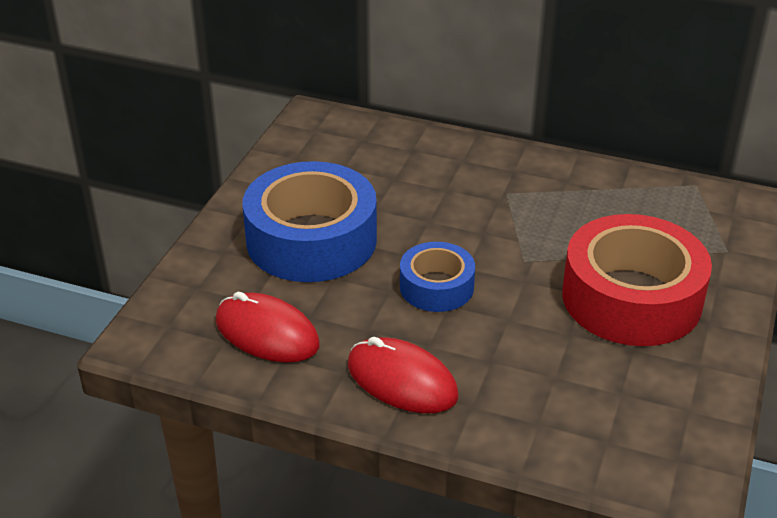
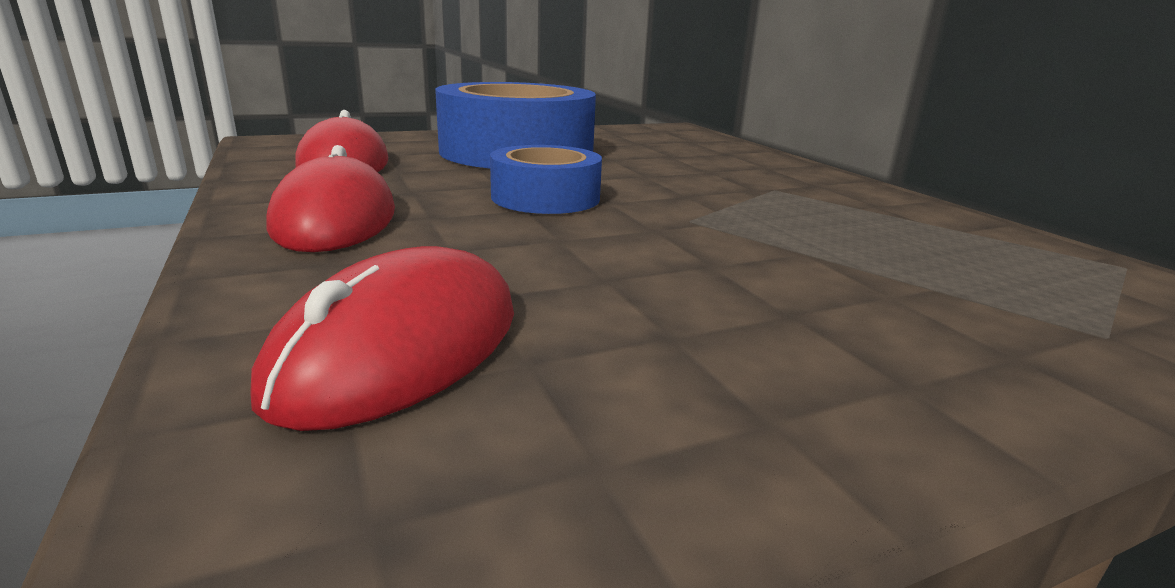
camera: 45 degrees right, 15 degrees down
red tape [562,214,712,346] -> none
none -> red mouse [250,246,514,431]

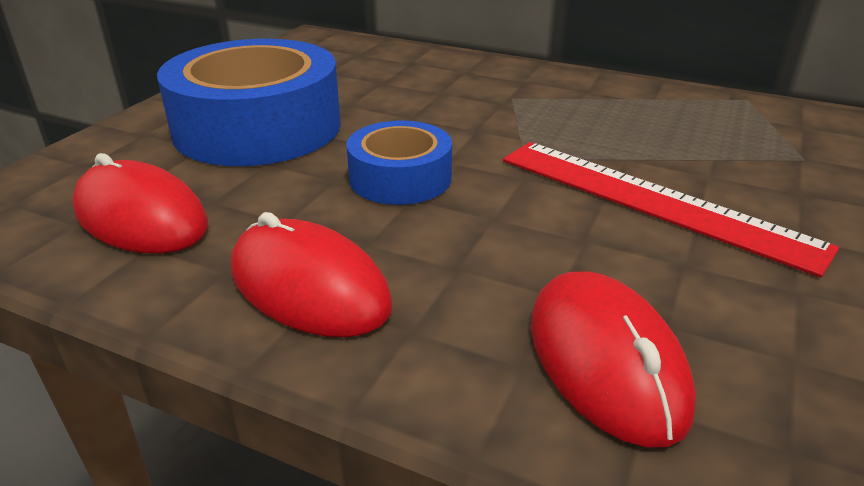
camera: 40 degrees left, 10 degrees up
none -> red ruler [503,142,839,278]

